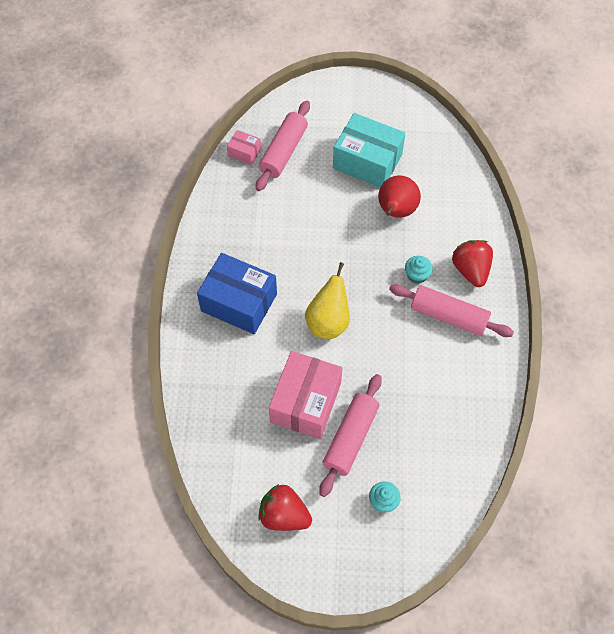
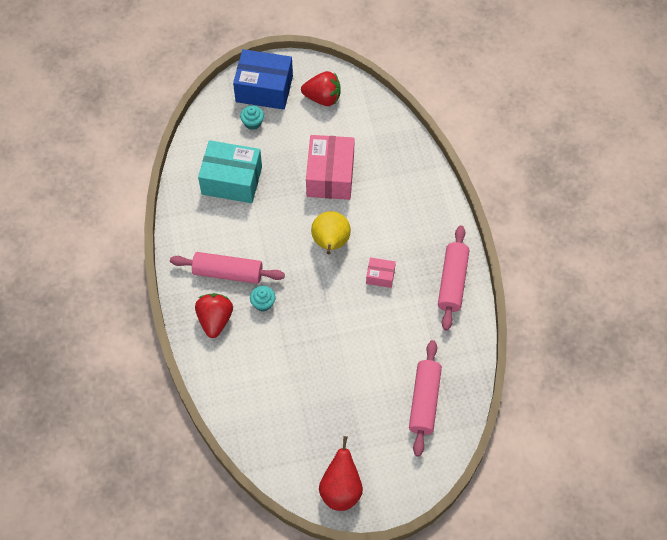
camera: 165 degrees right, 0 degrees up
blue box [197,253,277,334] -> blue box moved to [233,49,293,110]
pink box [227,130,261,165] -> pink box moved to [366,257,396,288]
pink rolling pin [319,374,382,497] -> pink rolling pin moved to [438,225,469,331]
turquoise box [333,113,405,187] -> turquoise box moved to [198,140,262,203]
red pear [378,175,421,218] -> red pear moved to [319,436,363,511]
red strawberry [452,240,493,287] -> red strawberry turned 150 degrees counterclockwise [195,293,233,338]

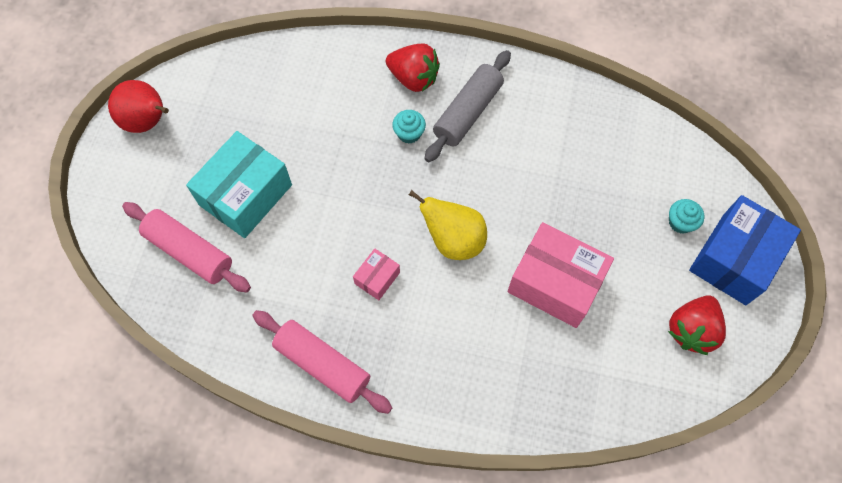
camera: 115 degrees right, 5 degrees up
pink rolling pin [170,252,285,284] -> grey rolling pin [424,50,511,162]
turquoise box [198,140,262,203] -> turquoise box moved to [186,131,292,238]

